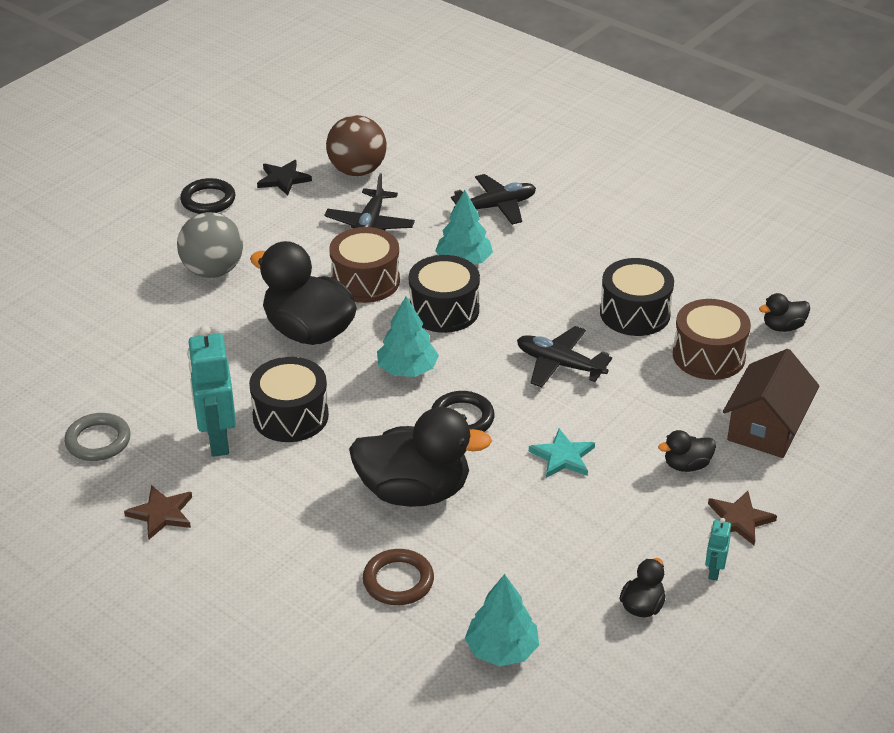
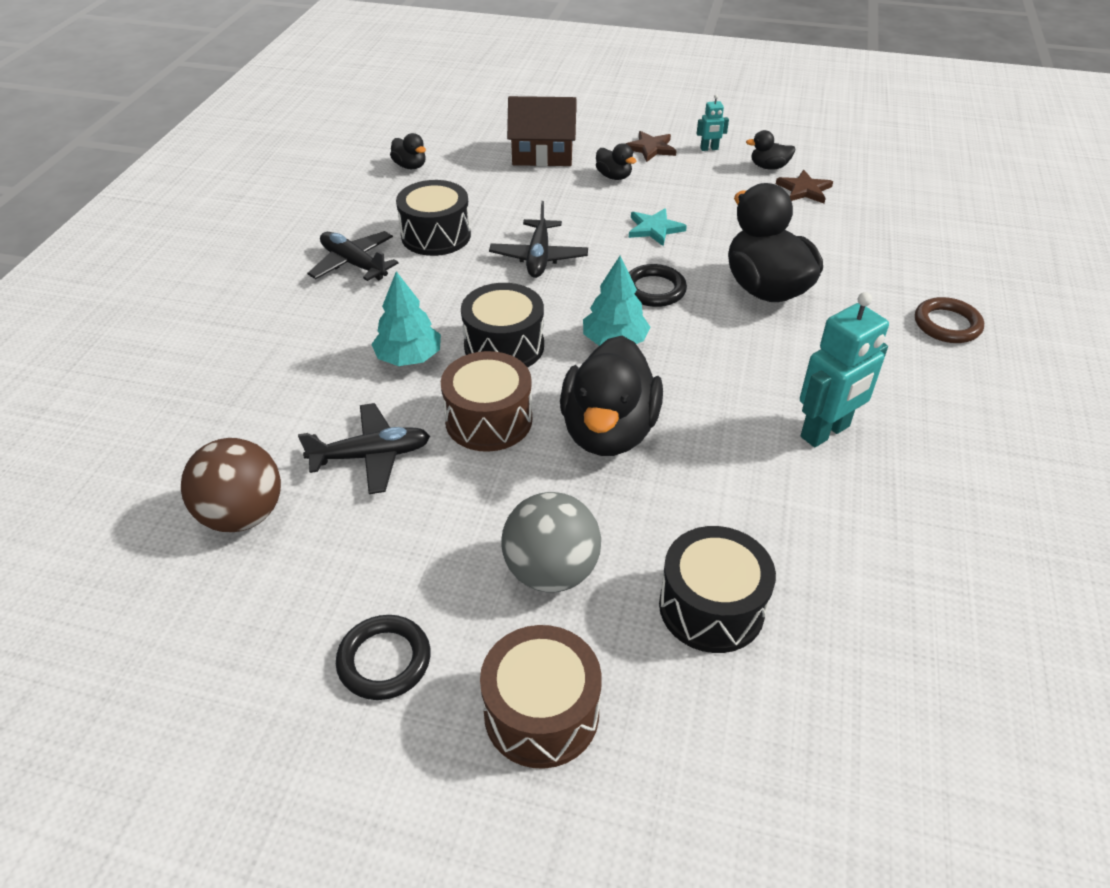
camera: 115 degrees left, 5 degrees up
grey ring [64,413,131,461] -> none
brown star [124,485,192,539] -> brown star moved to [776,170,833,203]
black drum [249,357,329,442] -> black drum moved to [659,526,776,653]
black star [257,160,312,196] -> none
brown ring [363,549,434,605] -> brown ring moved to [915,297,984,343]
black plane [451,174,536,225] -> black plane moved to [307,231,398,281]
turquoise tree [465,574,539,666] -> none
brown drum [673,299,751,380] -> brown drum moved to [480,625,602,769]

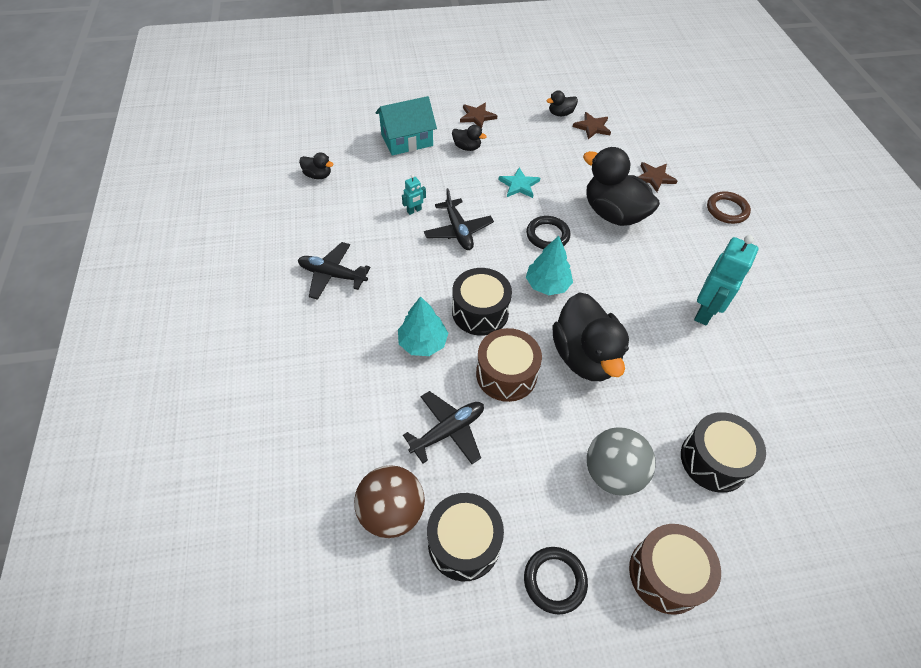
camera: 25 degrees left, 10 degrees up
black drum [396,180,471,256] -> black drum moved to [427,493,504,581]
brown house [507,96,576,166] -> turquoise house [375,96,437,156]
turquoise robot [697,95,729,151] -> turquoise robot moved to [402,174,426,215]
none -> brown star [638,162,678,192]

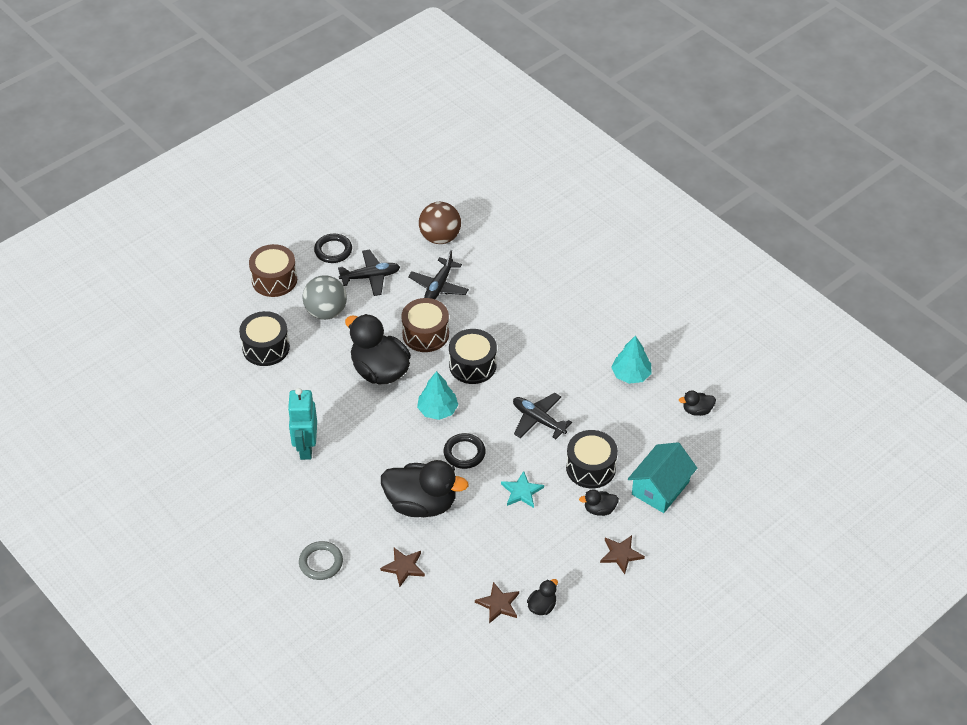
camera: 150 degrees right, 5 degrees down
black plane [298,242,371,300] -> black plane moved to [338,249,400,296]
turquoise tree [398,296,448,356] -> turquoise tree moved to [611,335,652,384]
turquoise robot [402,174,426,215] -> none
black drum [427,493,504,581] -> black drum moved to [566,430,618,488]
brown ring [707,192,751,224] -> grey ring [299,541,343,580]

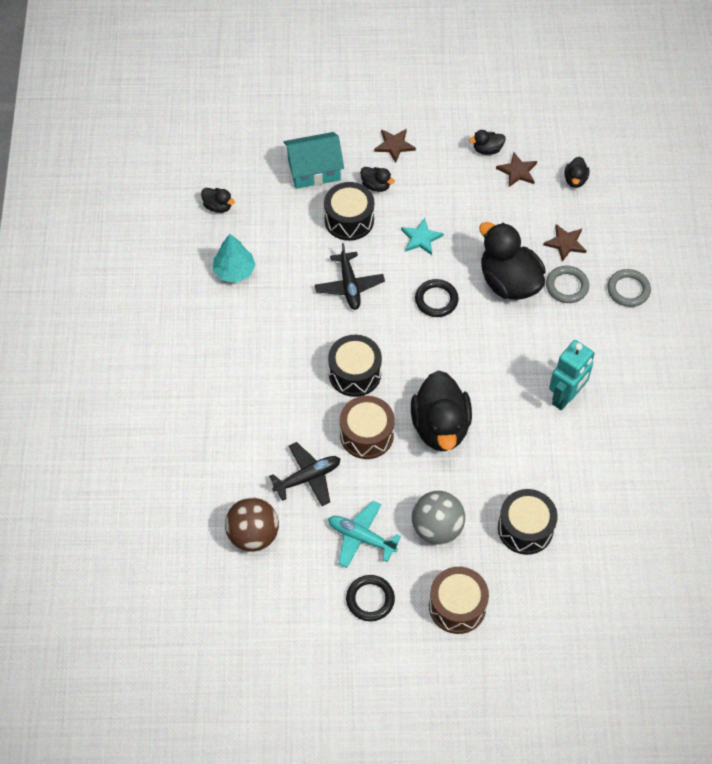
camera: 140 degrees left, 10 degrees up
black plane [338,249,400,296] -> turquoise plane [328,501,401,568]
turquoise tree [417,371,458,420] -> none
none -> grey ring [546,266,589,303]
none -> black duck [564,157,590,188]

